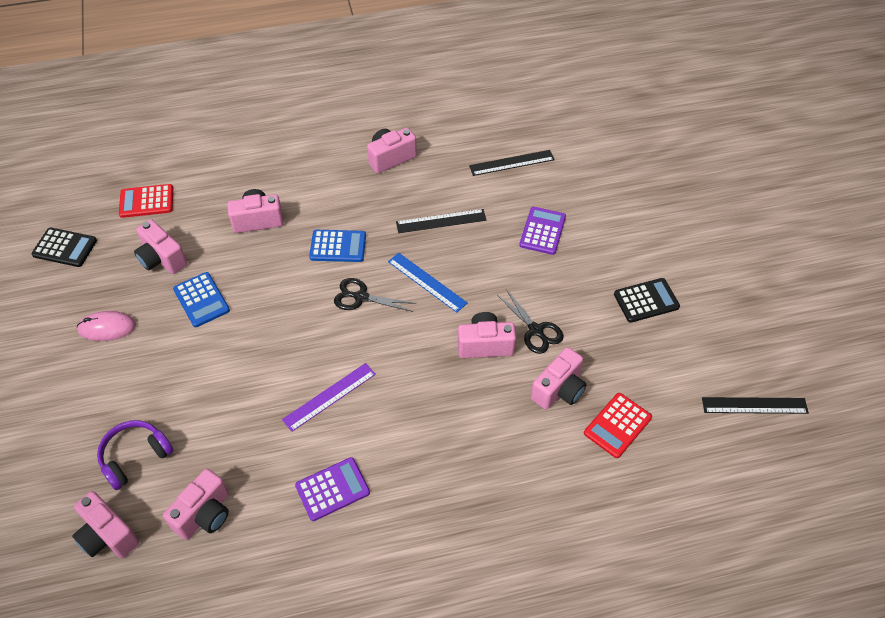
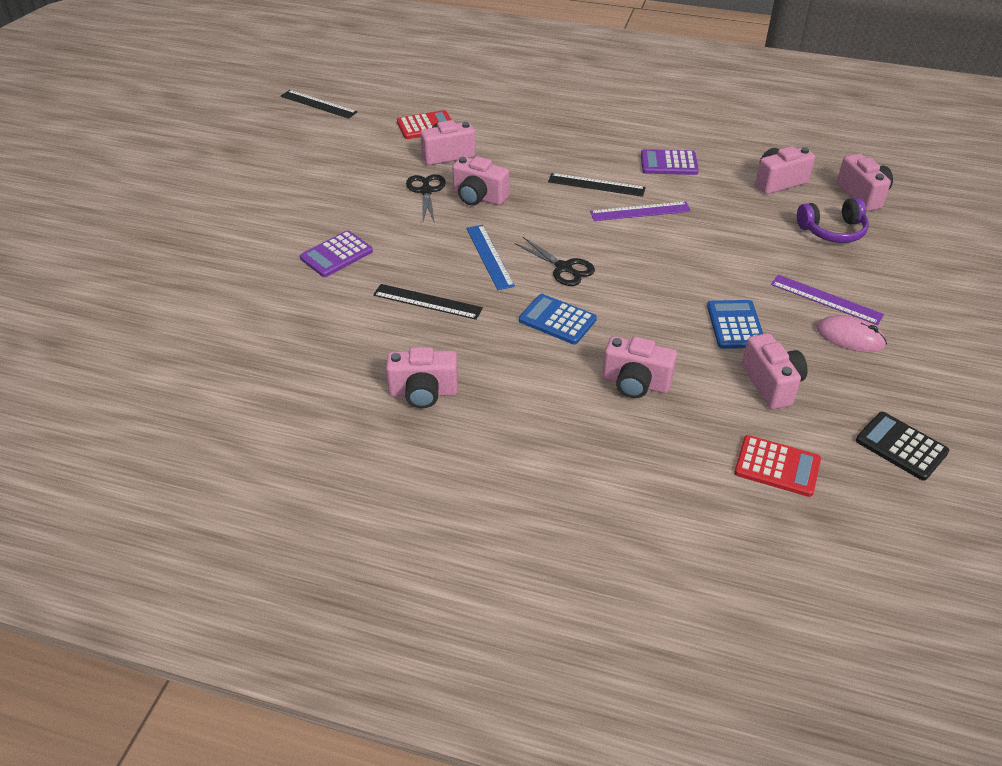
camera: 150 degrees left, 10 degrees down
black ruler [469,150,555,176] -> black ruler moved to [548,173,646,197]
black calculator [614,278,680,323] -> none
none -> purple ruler [771,275,884,325]

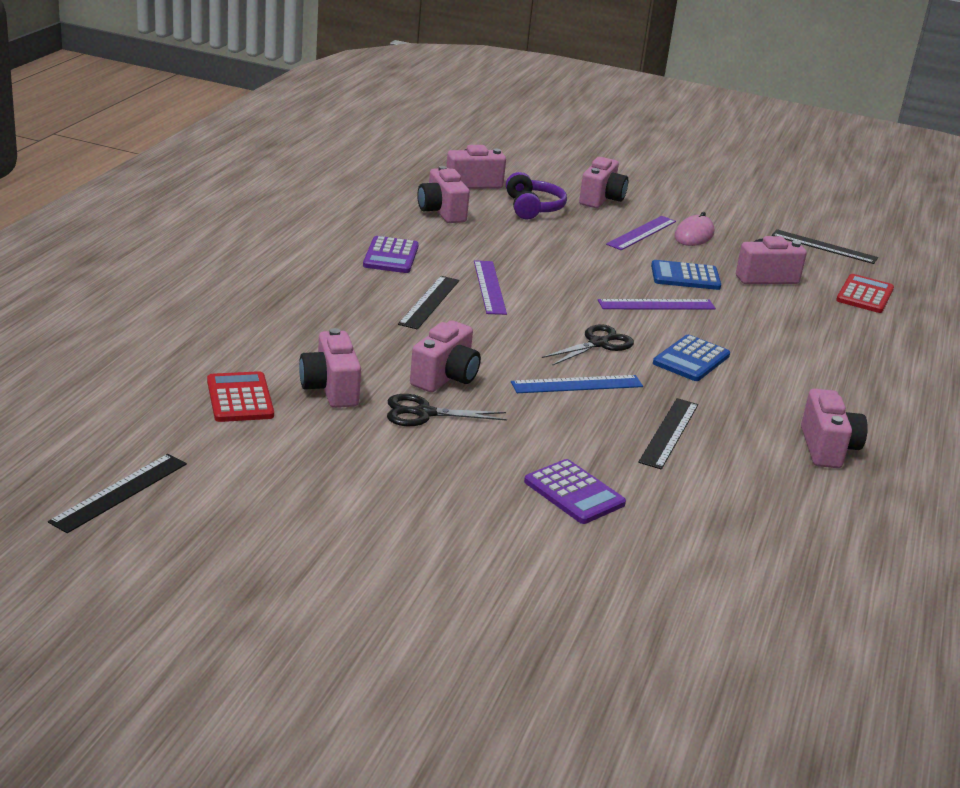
camera: 90 degrees left, 15 degrees down
pink camera [602,336,677,398] -> pink camera moved to [579,157,628,208]
black calculator [856,412,950,481] -> black ruler [772,229,878,264]
none -> purple ruler [598,299,716,310]

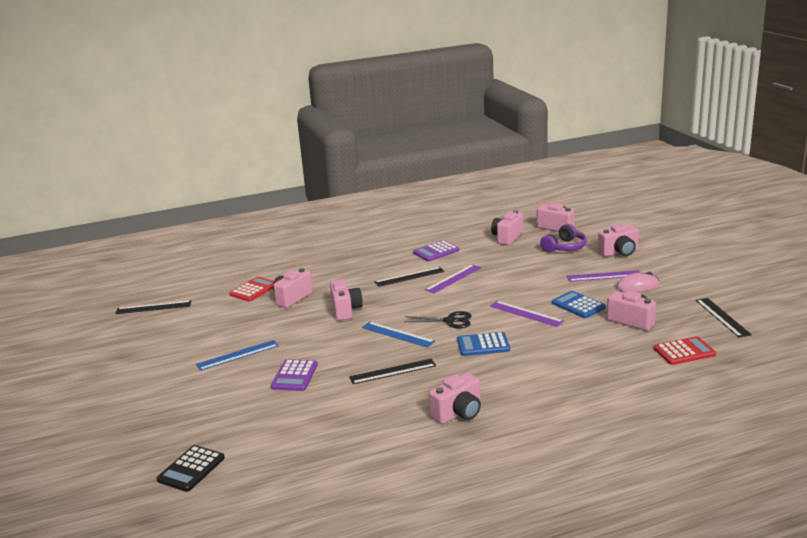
camera: 55 degrees right, 5 degrees down
black scissors [387,394,507,426] -> none
pink camera [410,320,481,392] -> pink camera turned 90 degrees counterclockwise [330,279,363,321]
none -> black calculator [157,445,225,492]
none -> blue ruler [196,340,279,371]

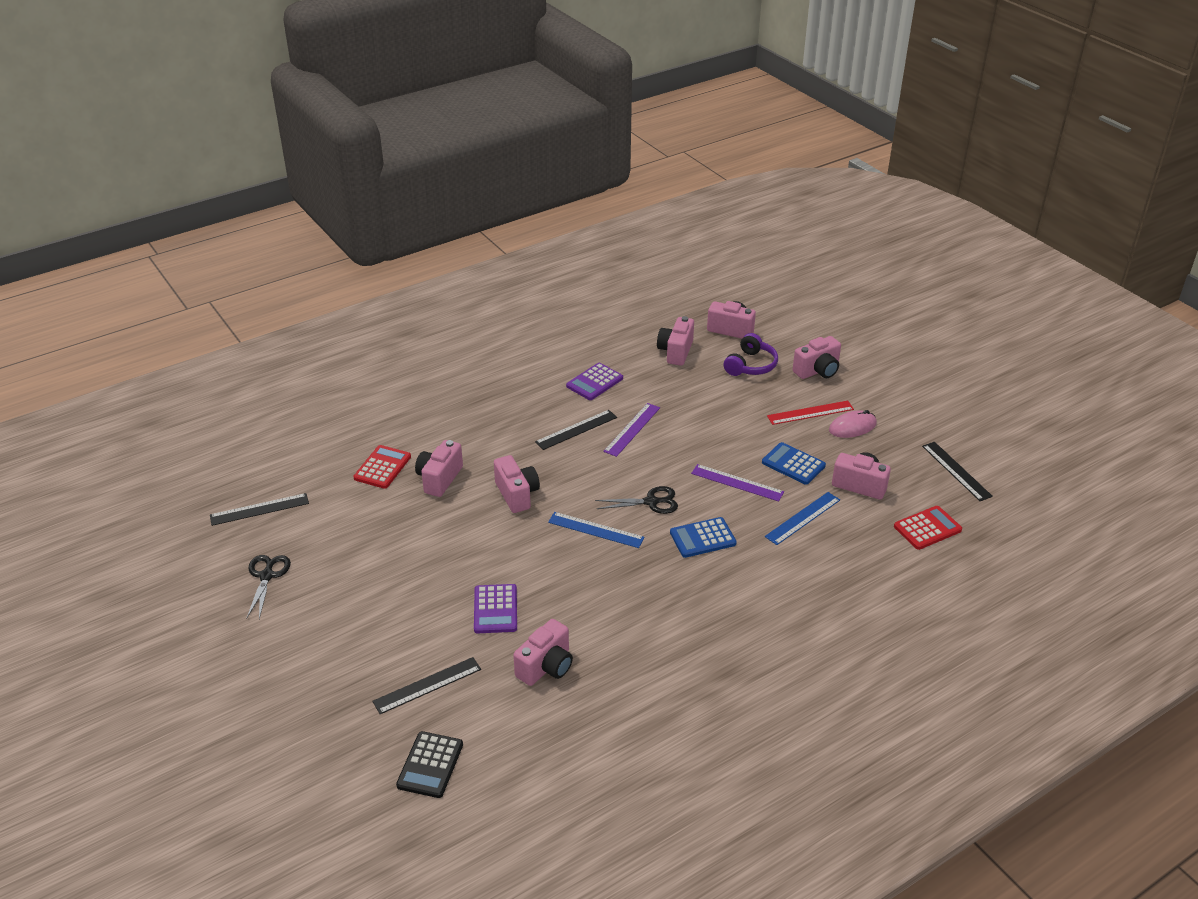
camera: 15 degrees left, 15 degrees up
blue ruler [196,340,279,371] -> blue ruler moved to [765,492,840,545]
black ruler [349,359,436,384] -> black ruler moved to [372,657,481,714]
pink camera [429,373,481,424] -> pink camera moved to [513,619,573,686]
purple ruler [567,270,641,282] -> red ruler [767,401,854,425]
none -> black scissors [247,555,291,619]

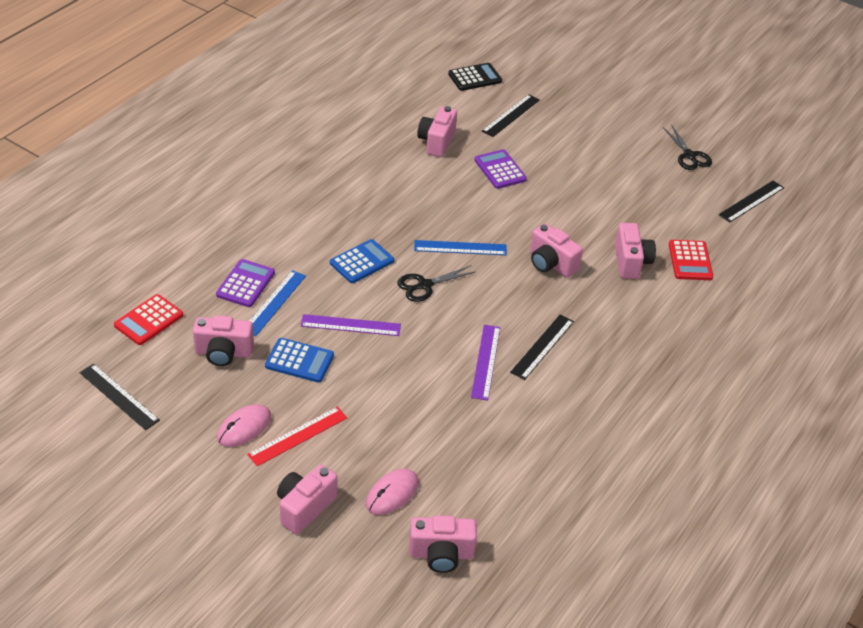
camera: 155 degrees right, 5 degrees up
black calculator [396,731,463,798] -> black calculator turned 75 degrees clockwise [448,63,502,91]
purple calculator [566,363,623,400] -> purple calculator moved to [216,259,275,307]
pink camera [657,316,694,366] -> none
purple headphones [724,333,778,376] -> pink mouse [366,469,419,515]

